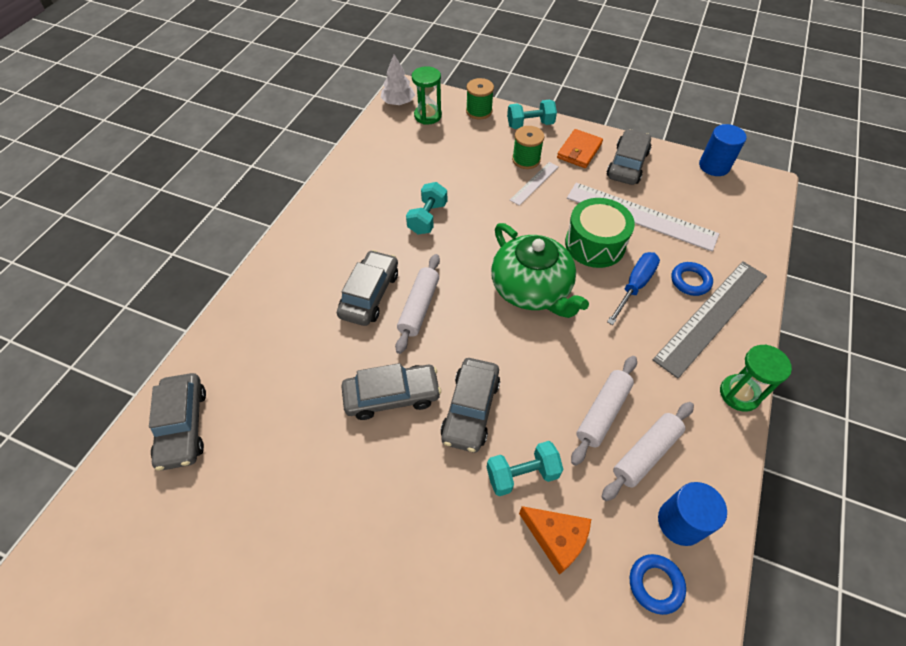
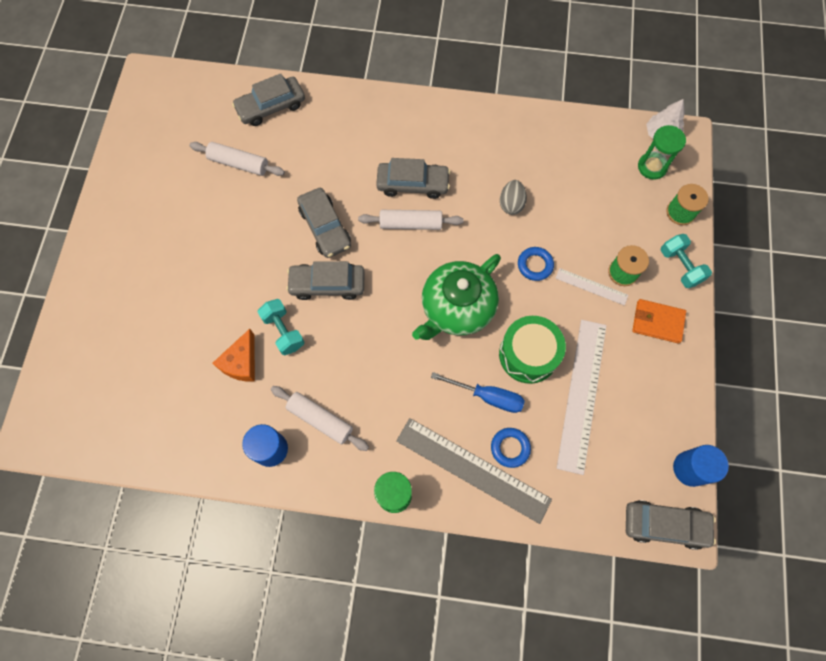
camera: 75 degrees right, 15 degrees up
turquoise dumbbell [406,182,447,234] -> grey egg [500,180,527,215]
white rolling pin [571,356,637,466] -> white rolling pin moved to [189,142,285,176]
grey car [607,129,651,185] -> grey car moved to [626,500,716,550]
blue ring [630,554,686,615] -> blue ring moved to [518,247,554,281]

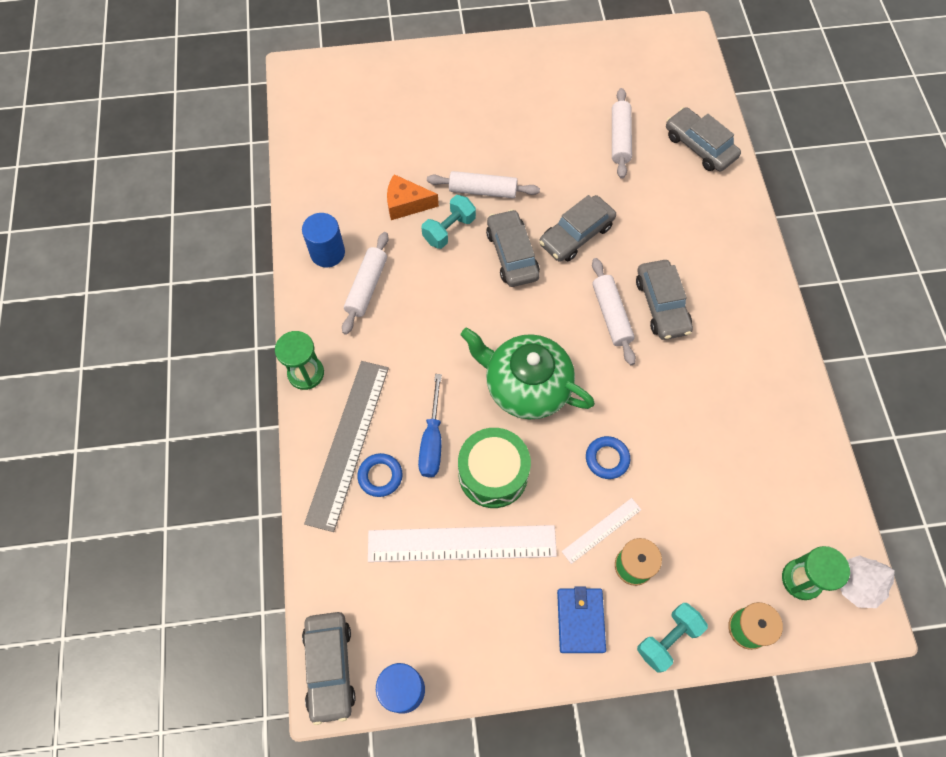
camera: 75 degrees right, 5 degrees down
grey egg [500,180,527,215] -> none
white ruler [555,268,628,306] -> white ruler turned 45 degrees clockwise [562,498,641,564]
orange wallet [632,299,686,343] -> blue wallet [557,586,606,653]
none -> white rolling pin [427,171,540,198]

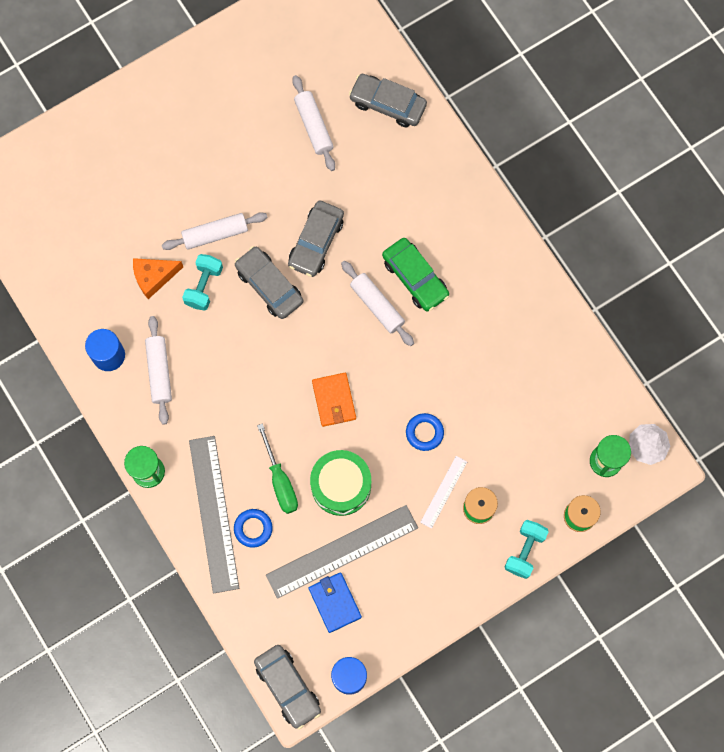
camera: 25 degrees left, 10 degrees up
white ruler [368,525,557,562] -> grey ruler [266,505,418,599]
blue screwdriver [418,374,442,477] -> green screwdriver [257,423,298,514]
green teapot [461,328,595,420] -> orange wallet [312,373,356,427]
blue wallet [557,586,606,653] -> blue wallet moved to [309,572,362,633]
grey car [636,260,693,340] -> green car [382,238,449,311]

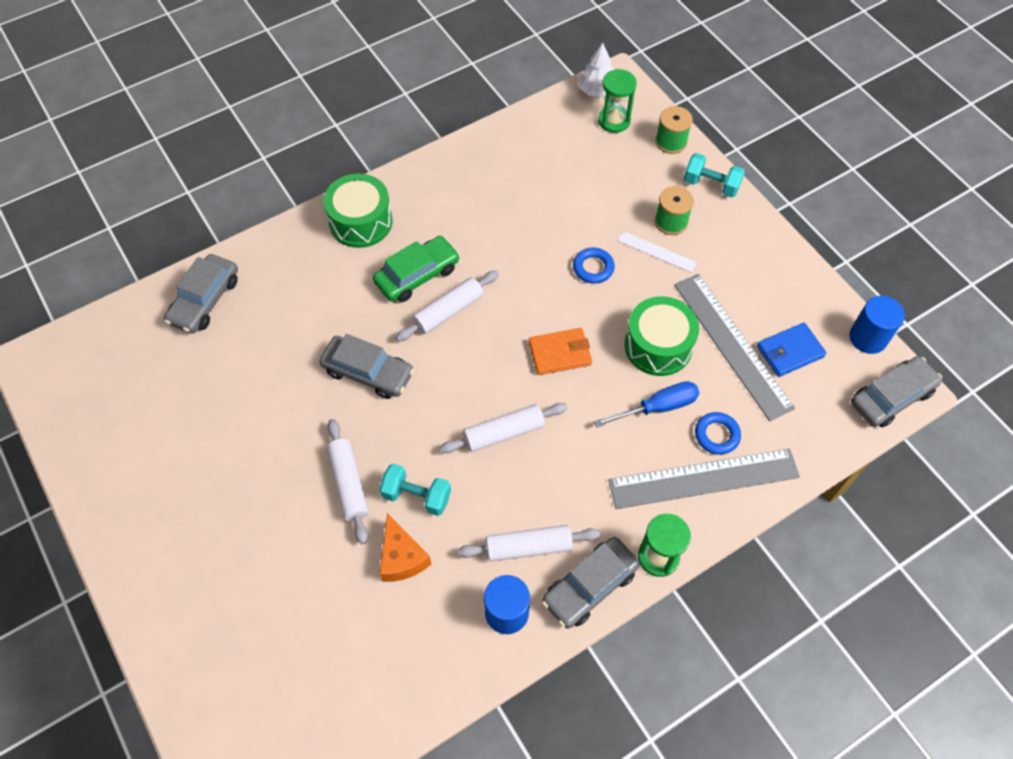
camera: 90 degrees left, 15 degrees down
grey car [235,246,303,319] -> grey car moved to [542,537,640,629]
green screwdriver [257,423,298,514] -> blue screwdriver [594,381,699,428]
white rolling pin [292,75,335,171] -> white rolling pin moved to [440,403,567,453]
none -> green drum [323,174,393,248]

